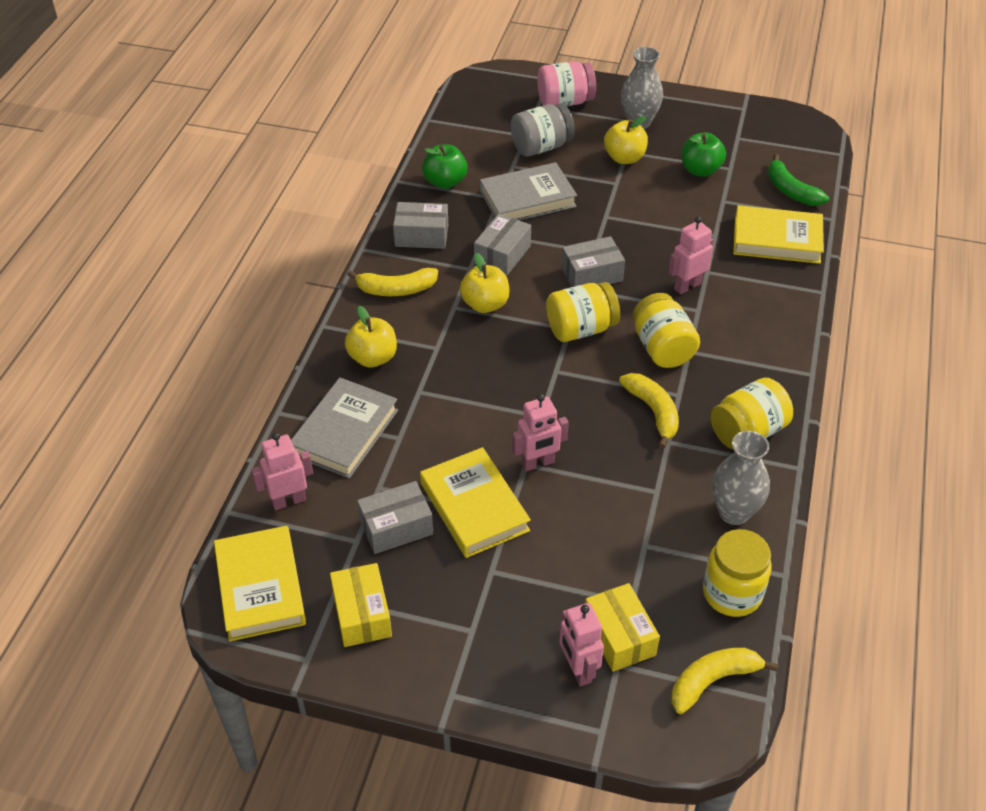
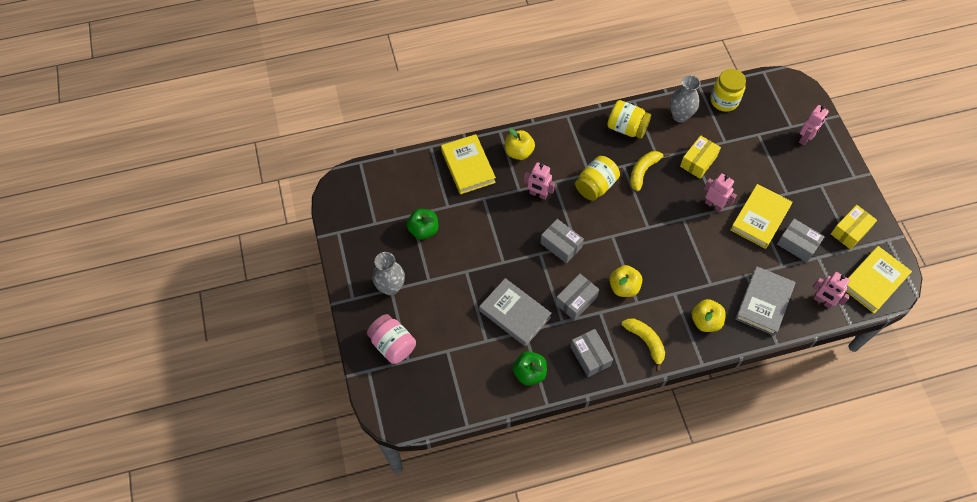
camera: 120 degrees left, 15 degrees up
grey book [291,378,398,478] -> grey book turned 60 degrees counterclockwise [735,266,795,336]
grey box [474,214,531,276] -> grey box turned 45 degrees counterclockwise [555,274,599,321]
grey jar [510,103,575,157] -> none
yellow jar [546,282,620,342] -> none
yellow box [585,583,660,672] -> yellow box moved to [680,135,721,179]
yellow apple [604,116,648,164] -> yellow apple moved to [505,128,535,160]
yellow banana [671,648,779,714] -> none
green banana [768,154,829,206] -> none

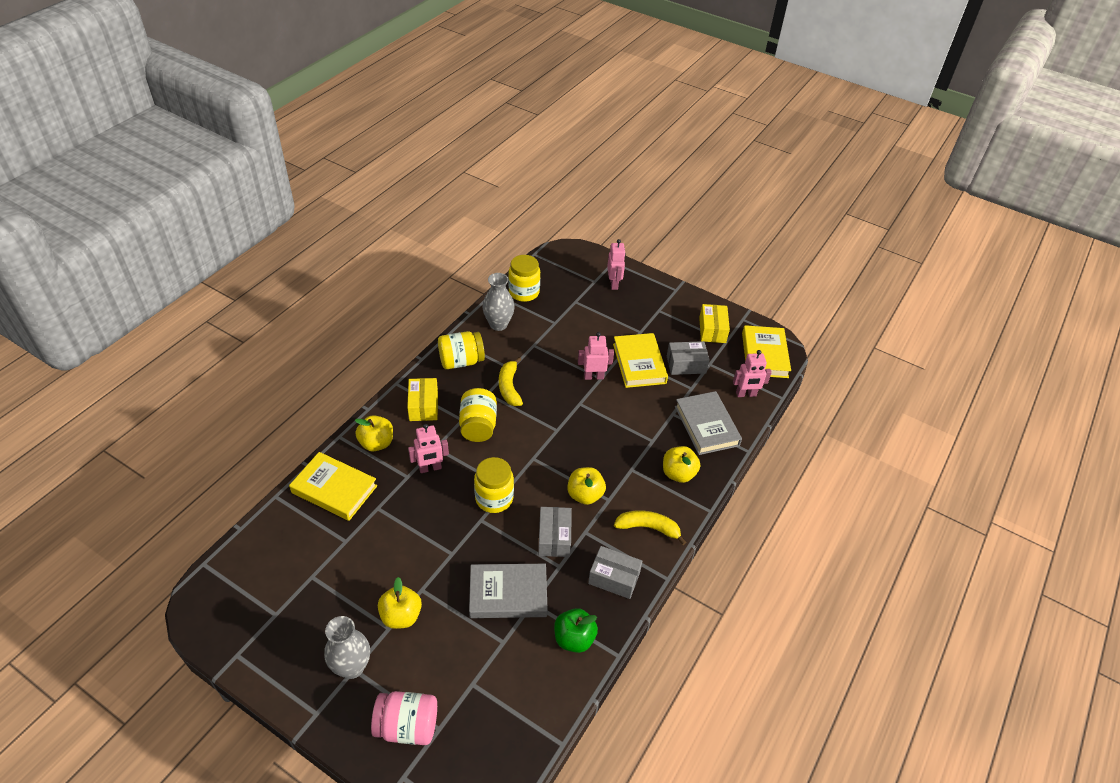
camera: 45 degrees left, 15 degrees down
green apple [407,209,438,240] -> none
grey box [540,219,584,264] -> yellow jar [474,457,514,513]
yellow box [680,135,721,179] -> yellow box moved to [407,378,438,421]
none -> yellow apple [378,577,422,629]

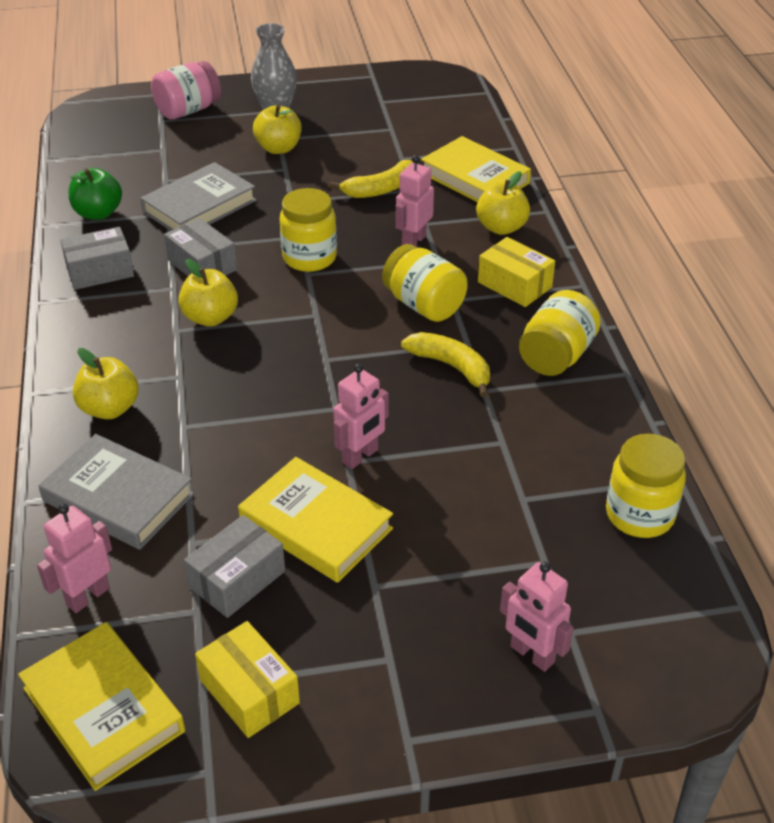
camera: 140 degrees right, 5 degrees down
yellow book [289,452,377,521] -> yellow book turned 60 degrees clockwise [421,136,531,202]
grey vase [482,273,515,331] -> none
yellow banana [614,510,686,545] -> yellow banana moved to [329,160,414,198]

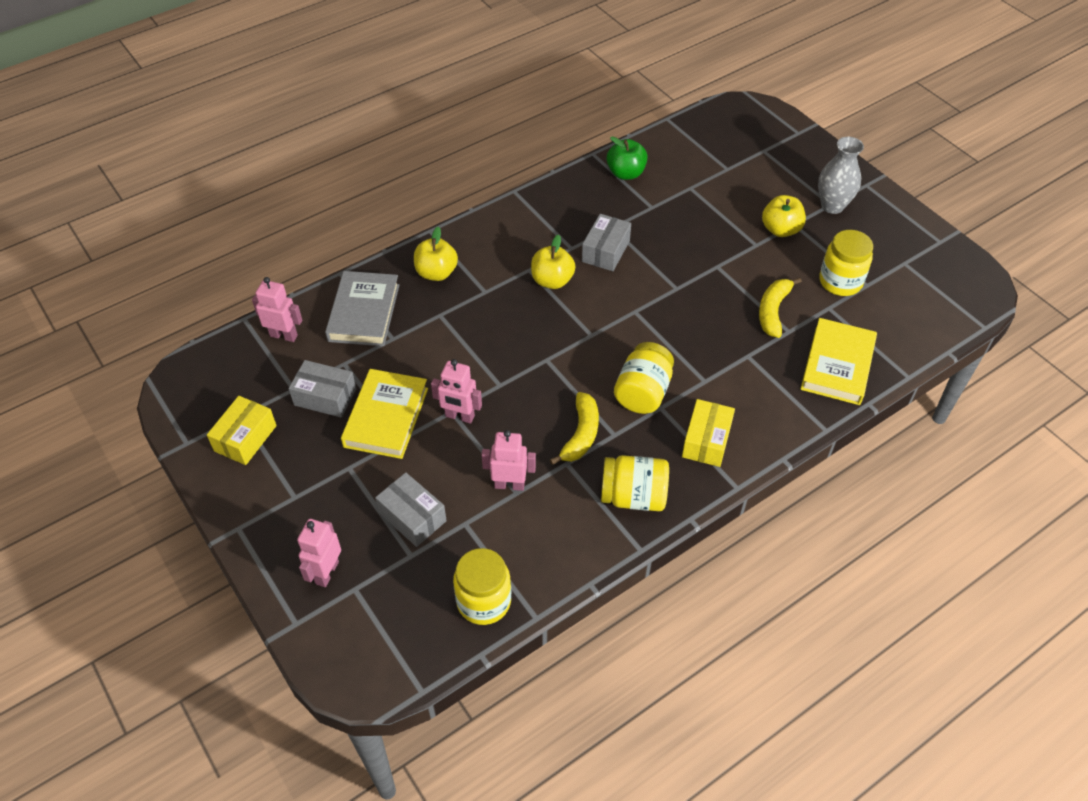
camera: 65 degrees right, 10 degrees up
yellow book [18,622,185,791] -> none
grey box [60,227,134,290] -> grey box moved to [375,472,447,547]
grey book [140,162,256,231] -> none
pink jar [151,61,221,120] -> none
yellow jar [280,188,337,272] -> yellow jar moved to [819,230,873,296]
yellow banana [329,160,414,198] -> yellow banana turned 75 degrees clockwise [759,277,802,338]
pink robot [396,155,434,246] -> pink robot moved to [482,430,536,491]
yellow apple [476,171,530,235] -> none

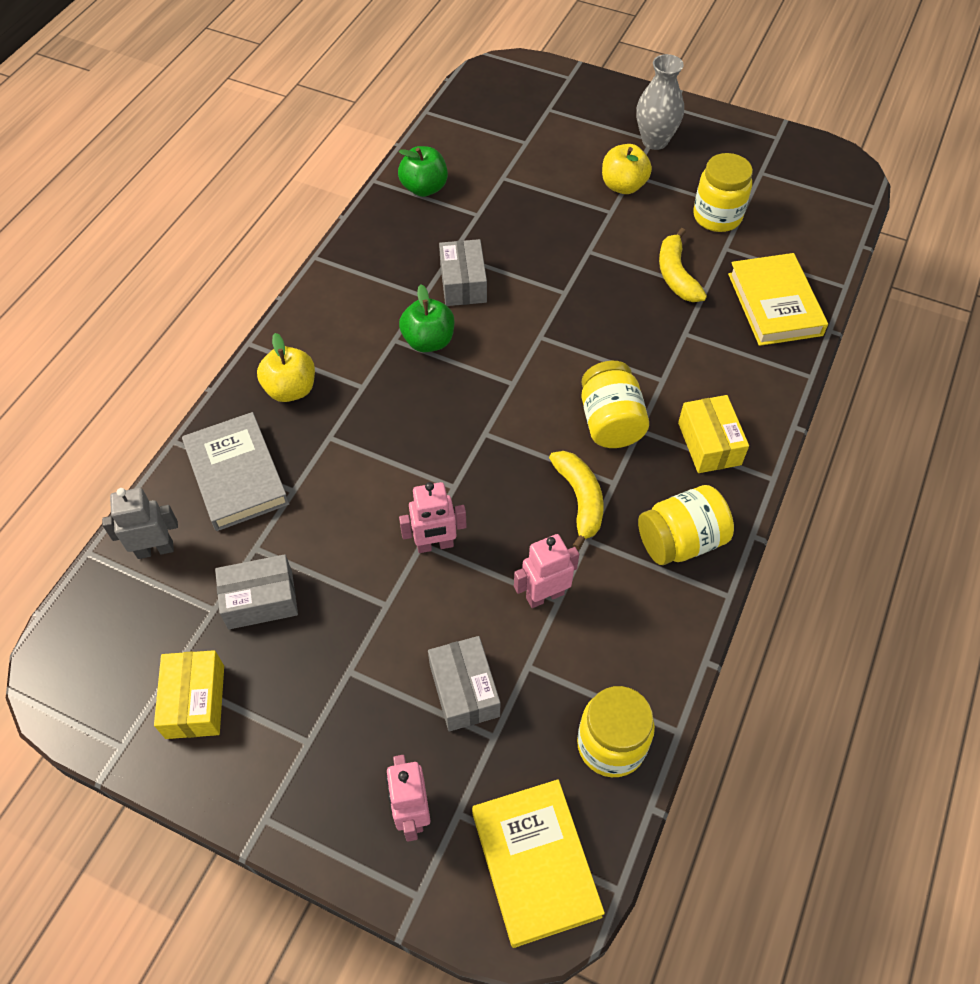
camera: 30 degrees left, 5 degrees up
pink robot [252,277,302,342] -> grey robot [102,488,178,559]
yellow book [341,369,428,459] -> yellow book moved to [472,779,605,948]
grey box [375,472,447,547] -> grey box turned 60 degrees clockwise [428,636,500,731]
yellow apple [531,235,576,289] -> green apple [399,285,454,352]

